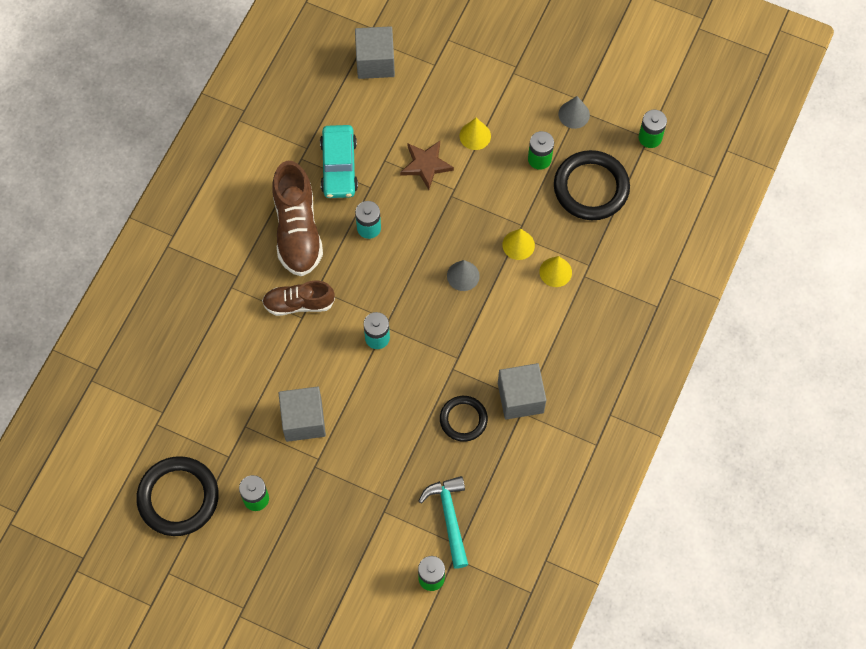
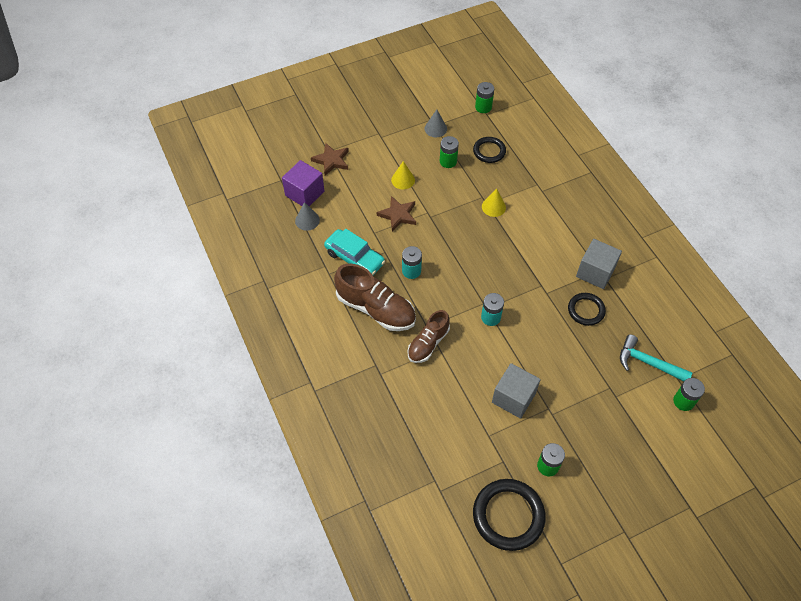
camera: 50 degrees left, 10 degrees down
grey cube [355,26,395,79] -> purple cube [282,160,324,206]
grey cone [447,260,480,291] -> grey cone moved to [295,202,320,231]
yellow cone [539,256,572,287] -> none
black ring [554,150,630,220] -> black ring [473,137,506,163], size x0.60
none -> brown star [311,143,349,176]

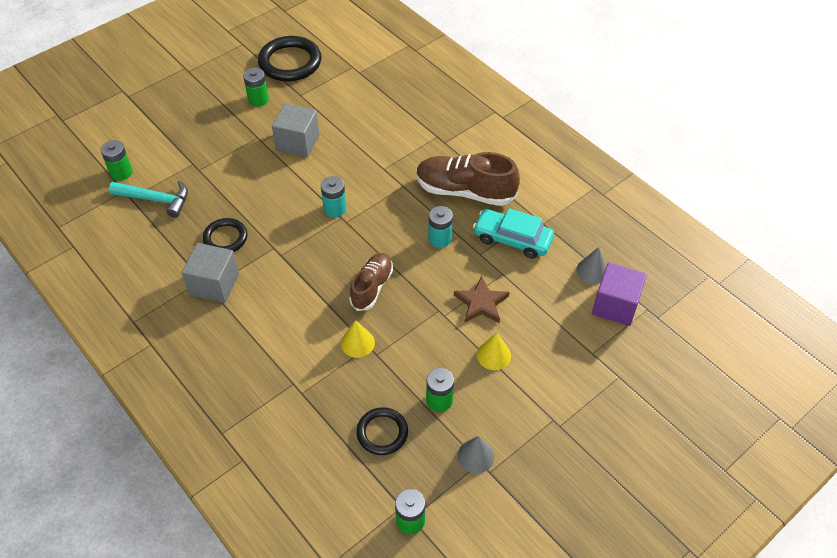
camera: 165 degrees right, 5 degrees down
brown star [311,143,349,176] -> none
brown shoe [408,310,450,363] -> brown shoe moved to [349,253,393,311]

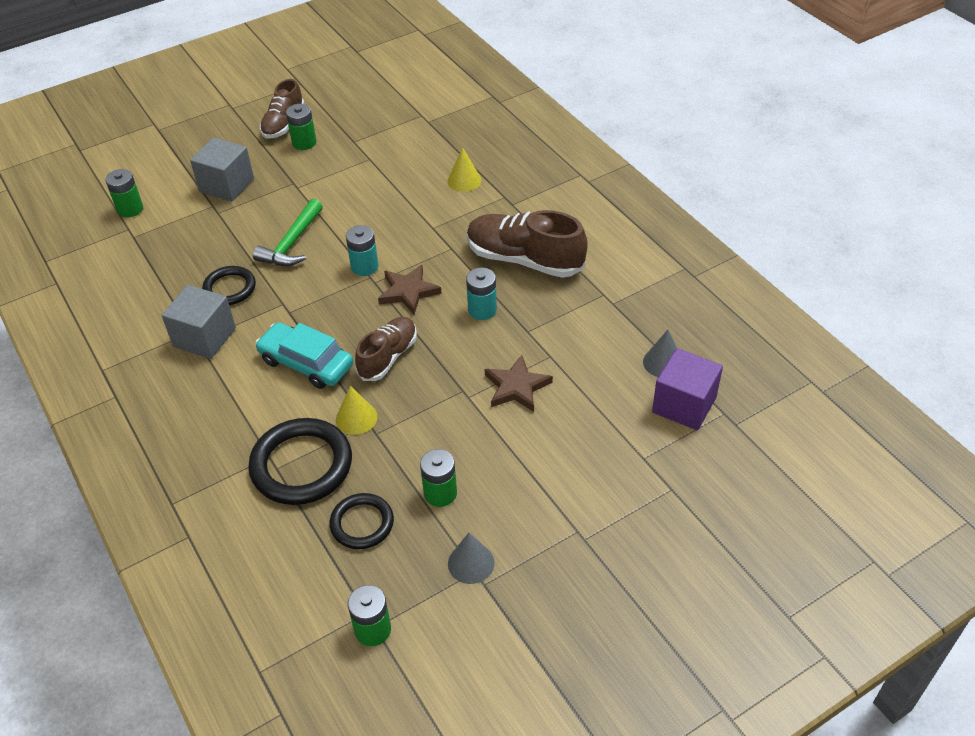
camera: 10 degrees right, 5 degrees down
turquoise hammer [109,181,188,218] -> none
black ring [258,36,321,81] -> black ring moved to [248,418,352,505]
grey cube [272,103,320,157] -> grey cube moved to [190,137,254,202]
turquoise car [473,208,554,259] -> turquoise car moved to [255,322,353,389]
yellow cone [477,333,511,370] -> yellow cone moved to [448,147,481,192]
none -> green hammer [253,199,323,266]
none -> brown shoe [260,79,304,138]
none -> brown star [378,265,442,315]

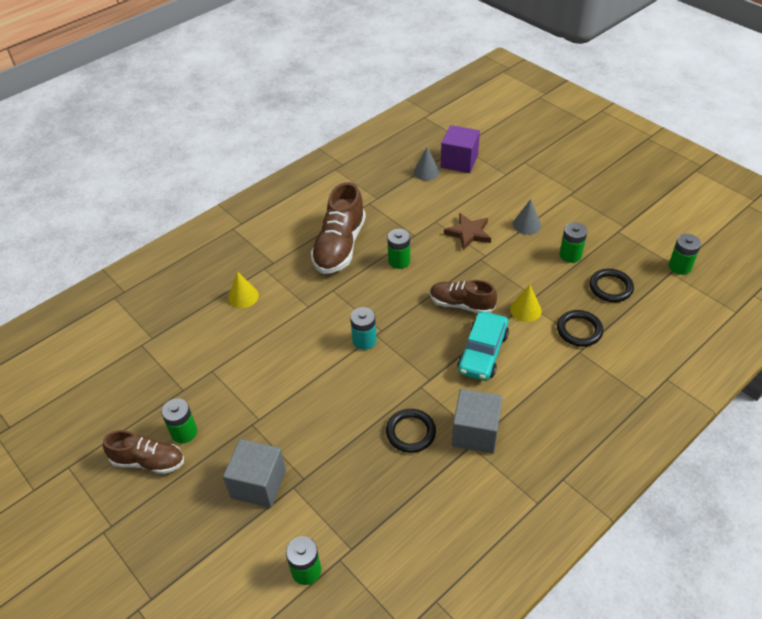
camera: 100 degrees left, 0 degrees up
black ring [248,418,352,505] -> black ring [557,310,603,347], size x0.60
green hammer [253,199,323,266] -> none
brown star [378,265,442,315] -> none
grey cone [448,533,494,584] -> grey cone moved to [513,199,541,235]
turquoise battery [466,268,497,320] -> green battery [387,229,410,269]

